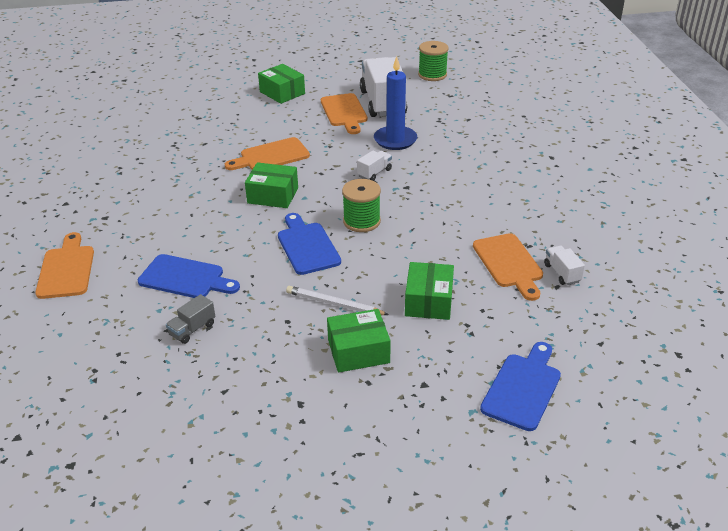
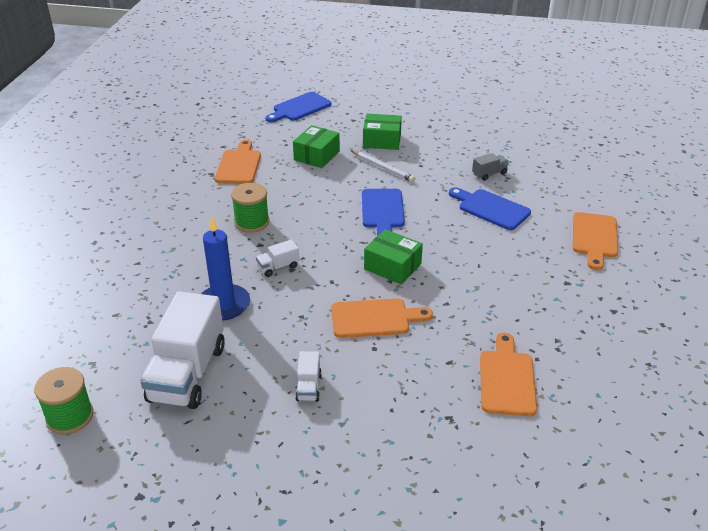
camera: 160 degrees left, 0 degrees up
green box [258,64,305,104] -> none
orange cutting board [321,93,367,134] -> orange cutting board moved to [480,333,537,416]
green spool [342,179,381,232] -> green spool moved to [231,183,270,233]
white truck [544,246,585,285] -> white truck moved to [295,351,322,402]

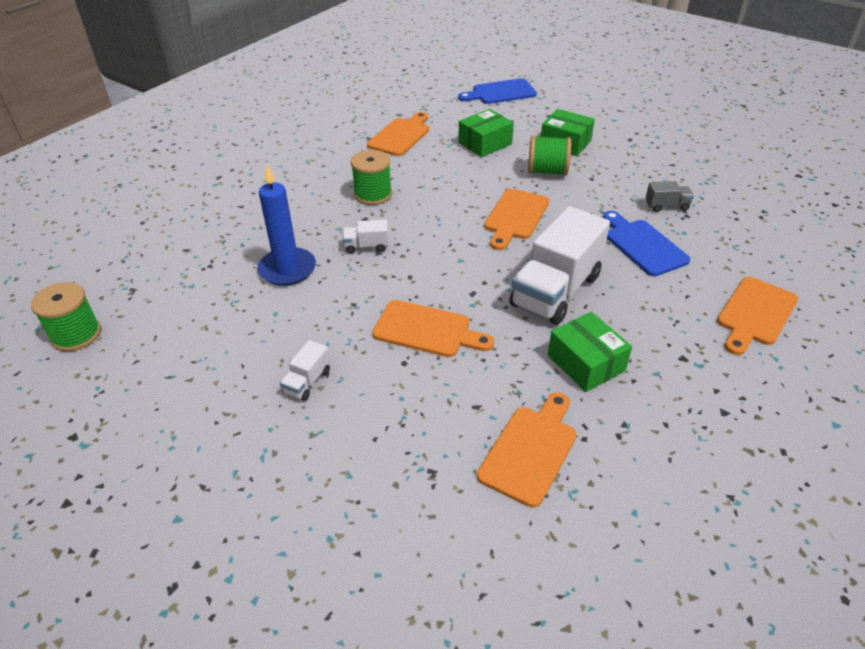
camera: 25 degrees right, 5 degrees up
white truck [140,291,225,409] -> white truck moved to [509,206,610,325]
white pencil [351,150,415,182] -> green spool [528,135,571,176]
blue cutting board [362,189,405,236] -> orange cutting board [484,189,549,250]
green box [364,229,423,285] -> green box moved to [548,312,632,392]

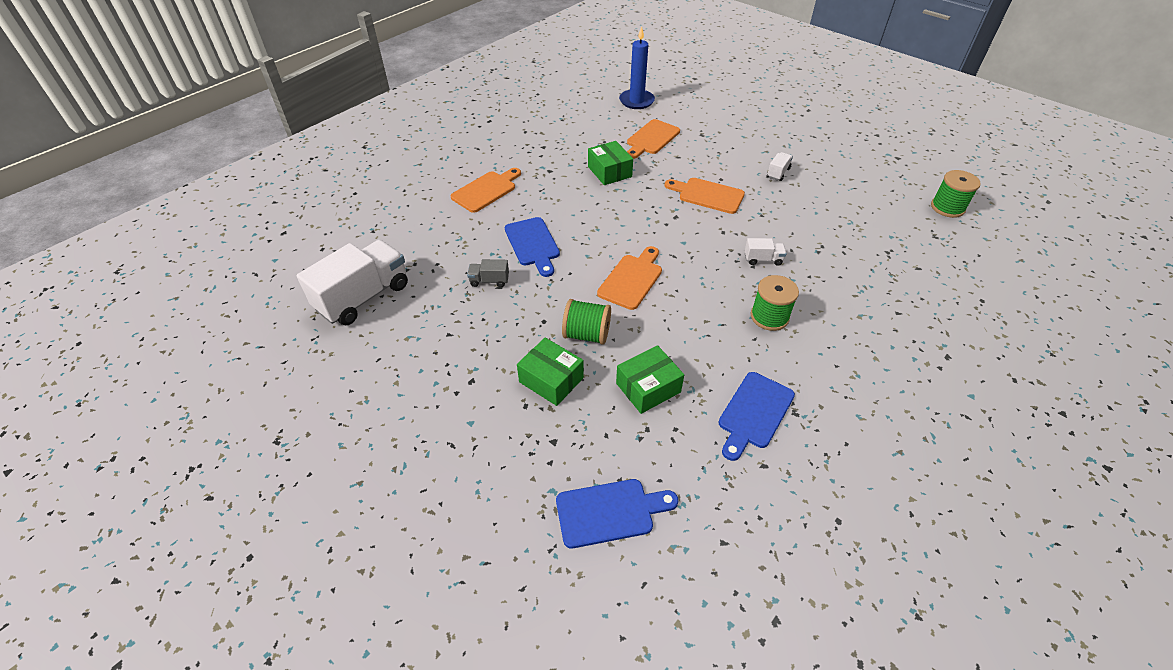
camera: 175 degrees left, 5 degrees up
blue candle [257,165,316,286] -> blue candle moved to [619,26,655,109]
orange cutting board [367,112,429,156] -> blue cutting board [719,372,795,461]
white truck [509,206,610,325] -> white truck moved to [296,240,408,325]

